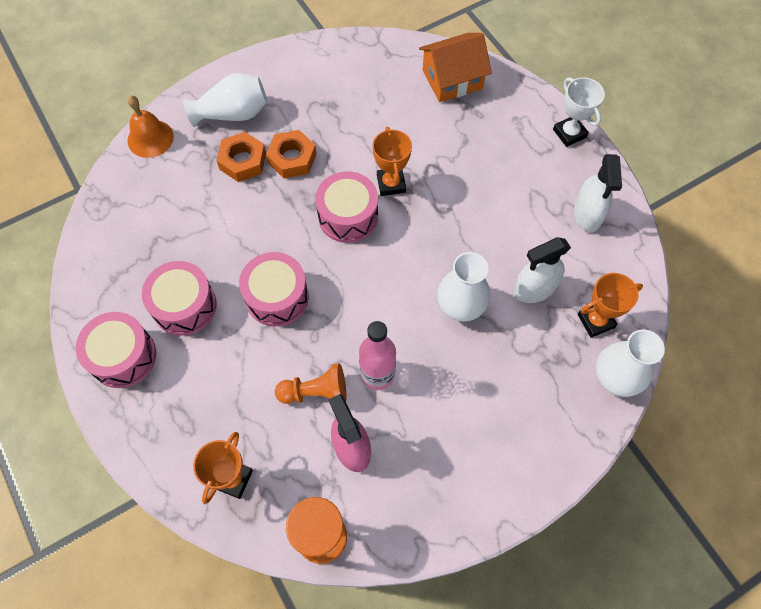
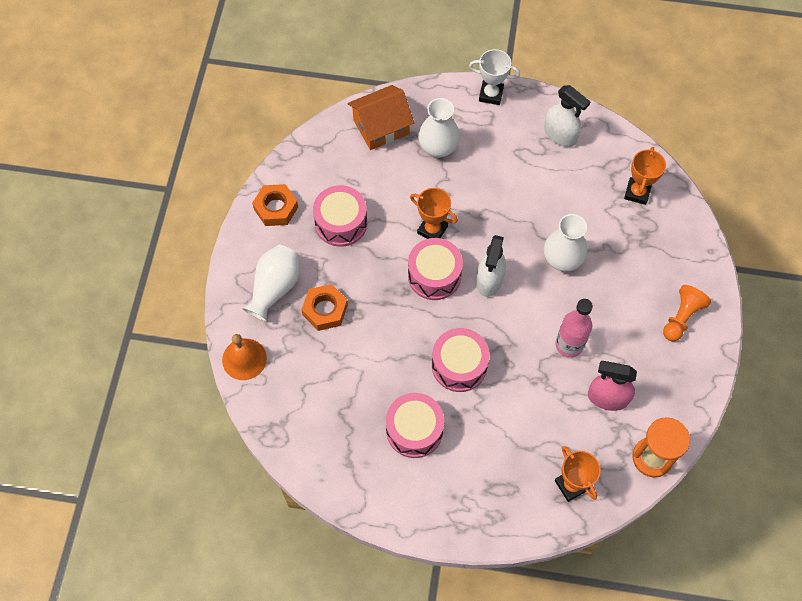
camera: 50 degrees left, 0 degrees up
pink drum [76,312,156,388] -> pink drum moved to [313,185,367,247]
orange nut [266,130,317,179] -> orange nut moved to [252,184,298,226]
orange pawn [275,363,346,404] -> orange pawn moved to [663,285,711,341]
orange house [419,33,492,102] -> orange house turned 45 degrees clockwise [348,85,414,150]
white spray bottle [514,237,571,303] -> white spray bottle moved to [476,235,506,297]
white vase [596,329,665,397] -> white vase moved to [418,98,460,158]

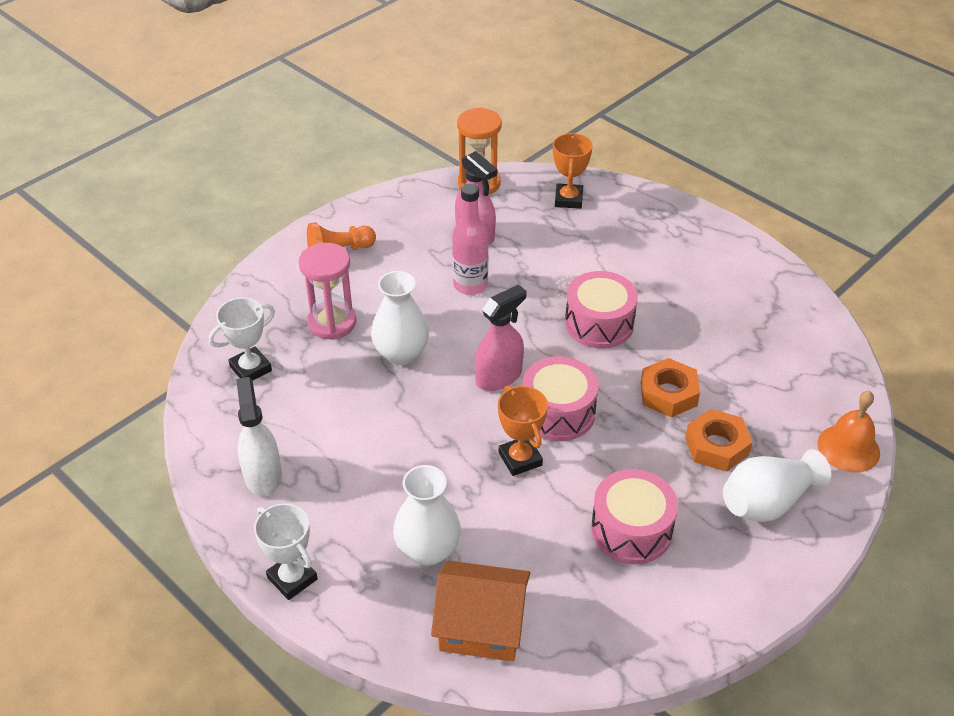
camera: 145 degrees left, 20 degrees down
orange nut [252,184,298,226] -> orange nut moved to [641,358,700,418]
pink drum [386,393,444,458] -> none
white spray bottle [476,235,506,297] -> pink spray bottle [475,285,527,391]
orange trophy [624,147,666,205] -> white trophy [209,297,275,381]
none -> pink hourglass [299,243,356,340]

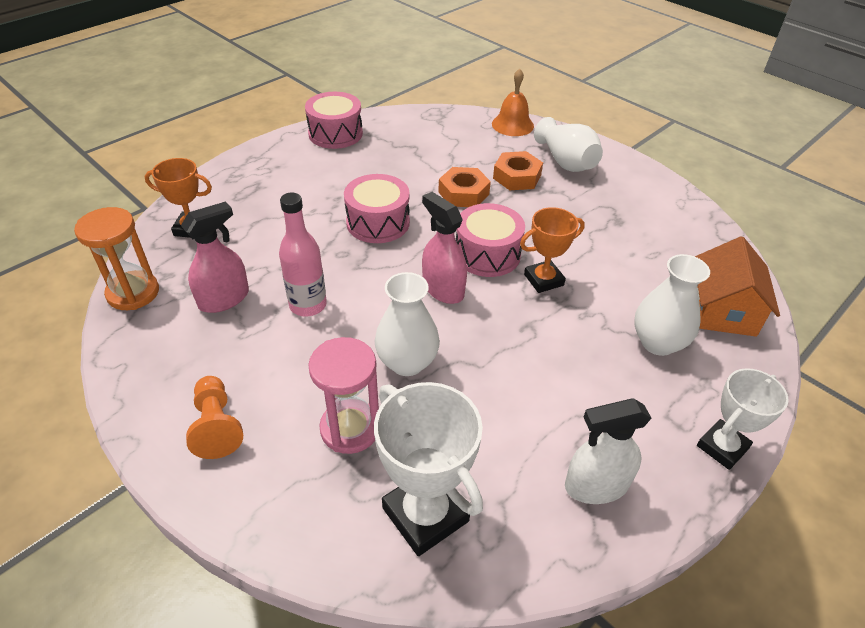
camera: 90 degrees left, 0 degrees up
white trophy [209,297,275,381] -> white trophy [374,382,483,556], size x1.55
pink drum [591,469,678,564] -> pink drum moved to [305,92,363,149]

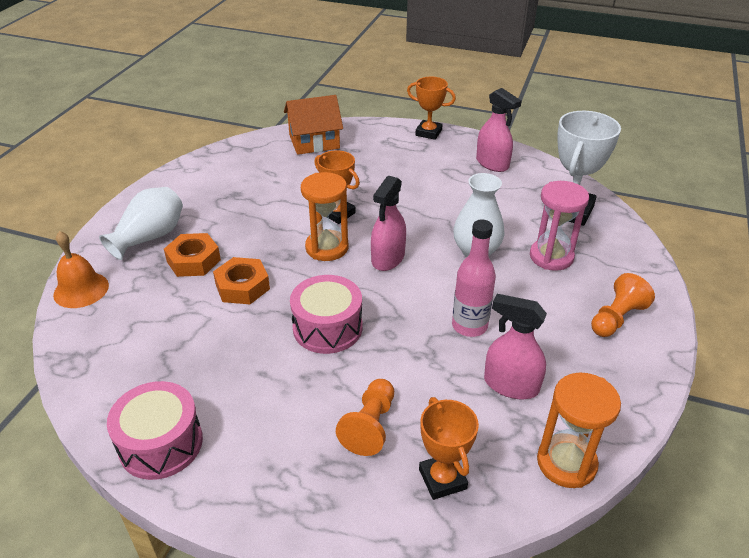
camera: 115 degrees left, 5 degrees down
pink drum [456,203,525,277] -> orange hourglass [301,172,348,261]
white spray bottle [565,398,652,504] -> pink spray bottle [476,88,522,172]
white vase [634,254,710,356] -> none
white trophy [697,368,789,470] -> orange trophy [407,77,456,140]
none -> orange pawn [336,379,394,456]

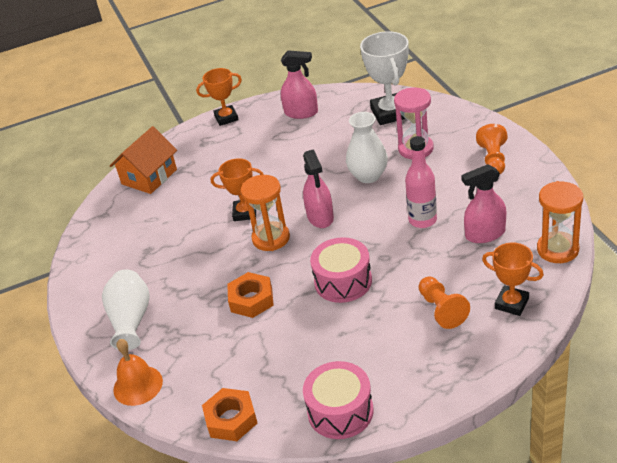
camera: 35 degrees left, 0 degrees up
orange nut [164,233,221,277] -> orange nut moved to [202,388,257,441]

